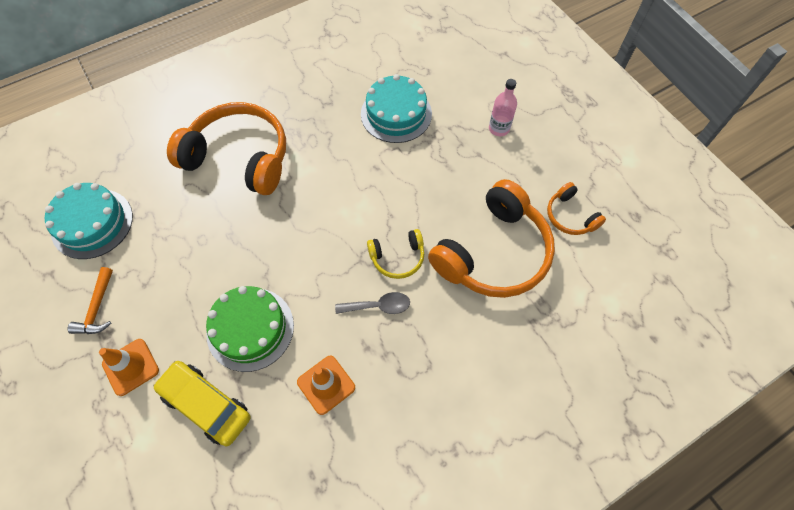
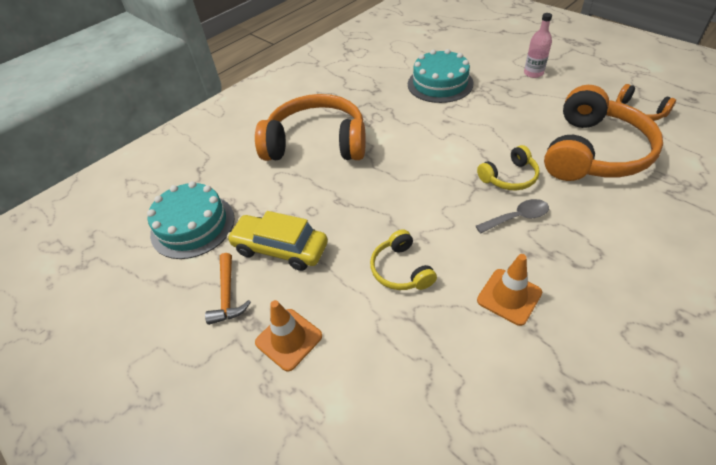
camera: 10 degrees left, 15 degrees down
yellow car [153,360,251,446] -> yellow car moved to [227,211,328,271]
green cake [206,286,294,372] -> yellow headphones [370,229,437,290]

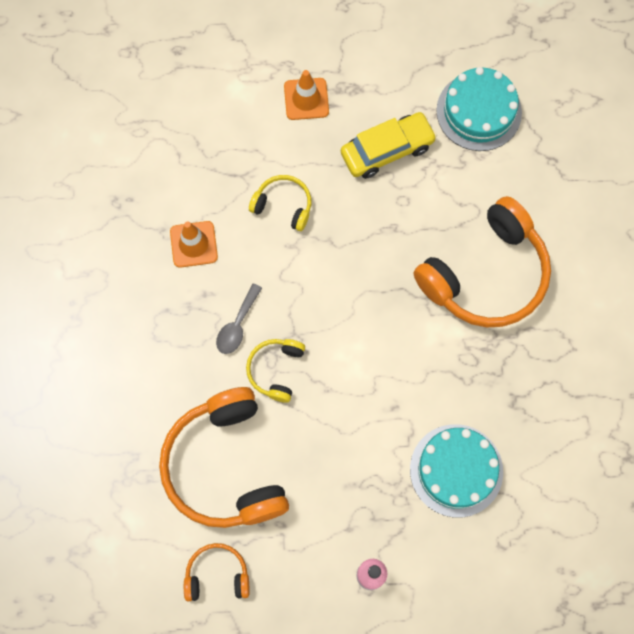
camera: 130 degrees right, 25 degrees up
orange hammer [205,253,251,325] -> none

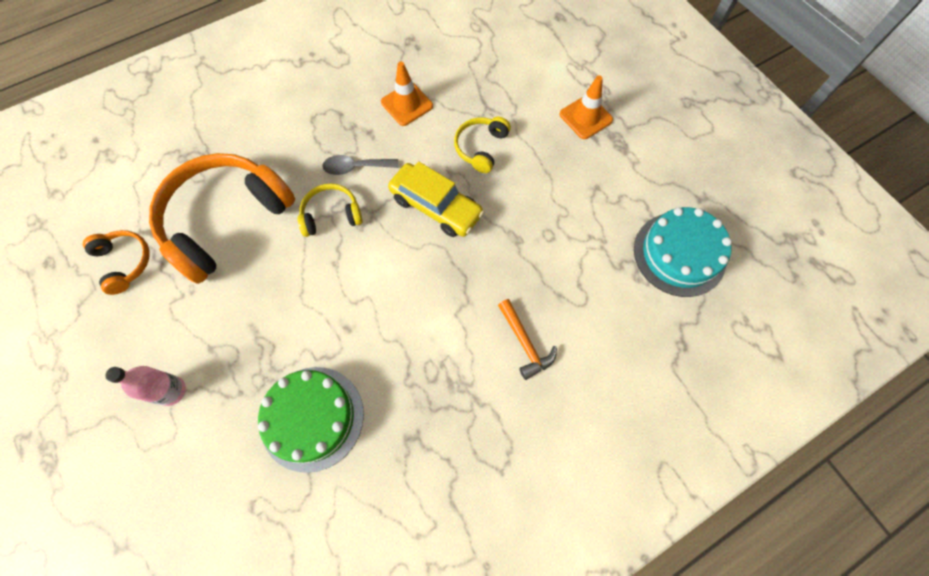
camera: 60 degrees right, 5 degrees down
yellow headphones [249,175,311,231] -> yellow headphones turned 150 degrees counterclockwise [454,117,511,173]
yellow car [341,112,437,179] -> yellow car moved to [388,161,484,237]
turquoise cake [410,424,503,518] -> green cake [258,367,364,473]
orange headphones [414,196,551,327] -> orange hammer [498,299,557,380]

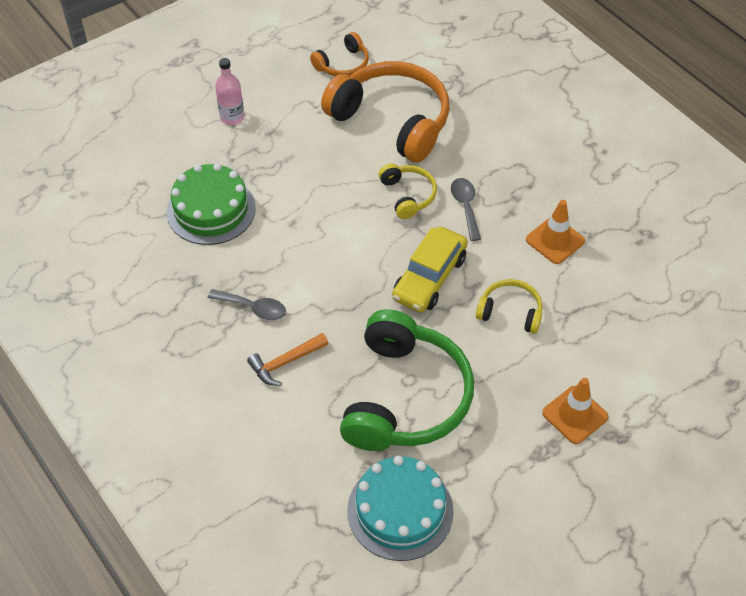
camera: 85 degrees right, 15 degrees down
none -> grey spoon [208,289,286,320]
none -> green headphones [340,309,474,451]

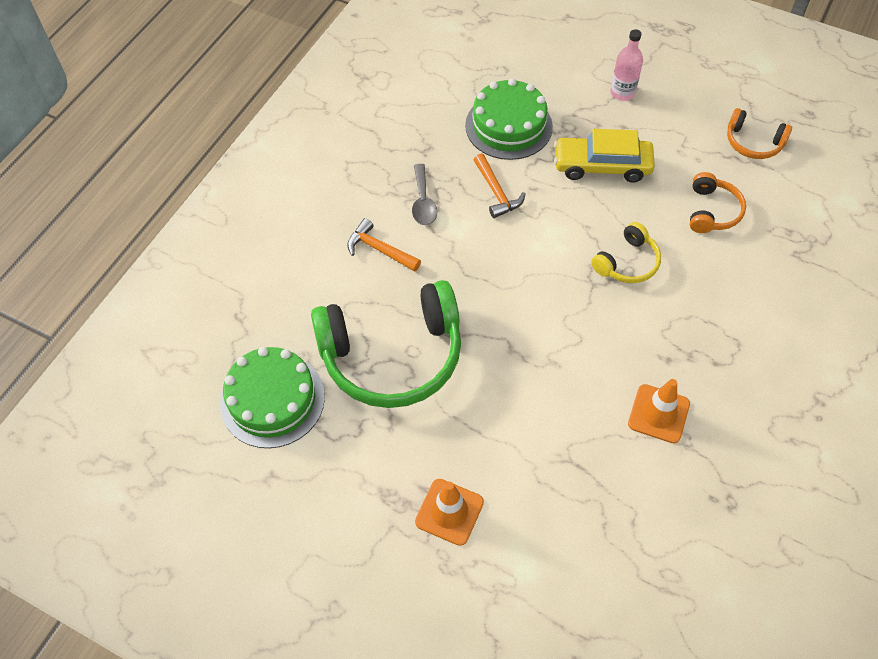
camera: 65 degrees right, 5 degrees up
orange headphones [321,61,450,163] -> orange headphones [690,172,746,233], size x0.48
turquoise cake [347,456,454,561] -> green cake [220,347,325,448]
yellow car [392,226,468,312] -> yellow car moved to [554,129,655,183]
grey spoon [451,178,481,241] -> none
yellow headphones [476,279,542,334] -> none
none -> orange hammer [474,154,526,218]

